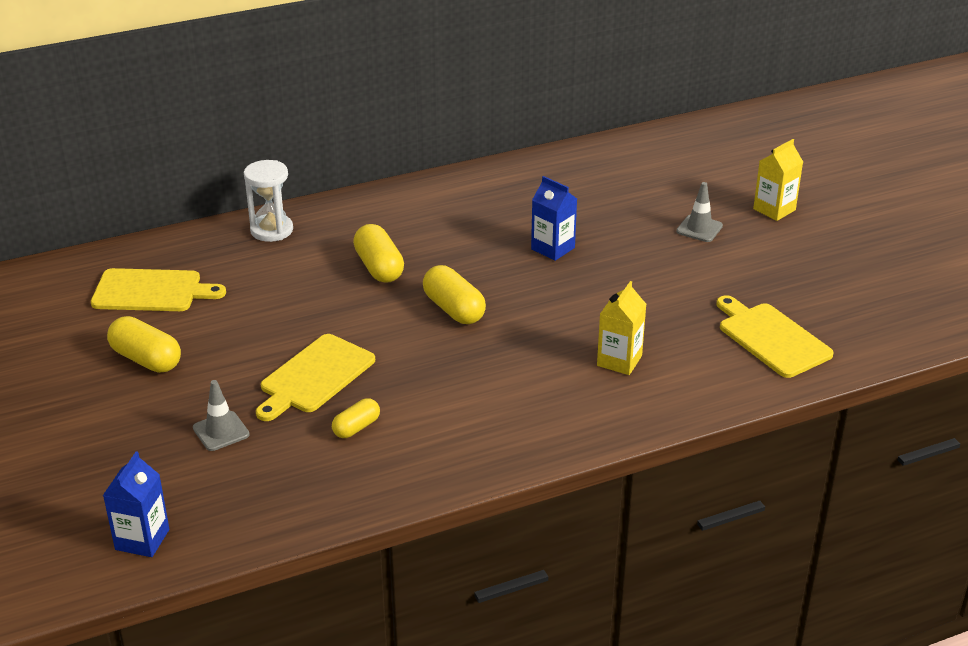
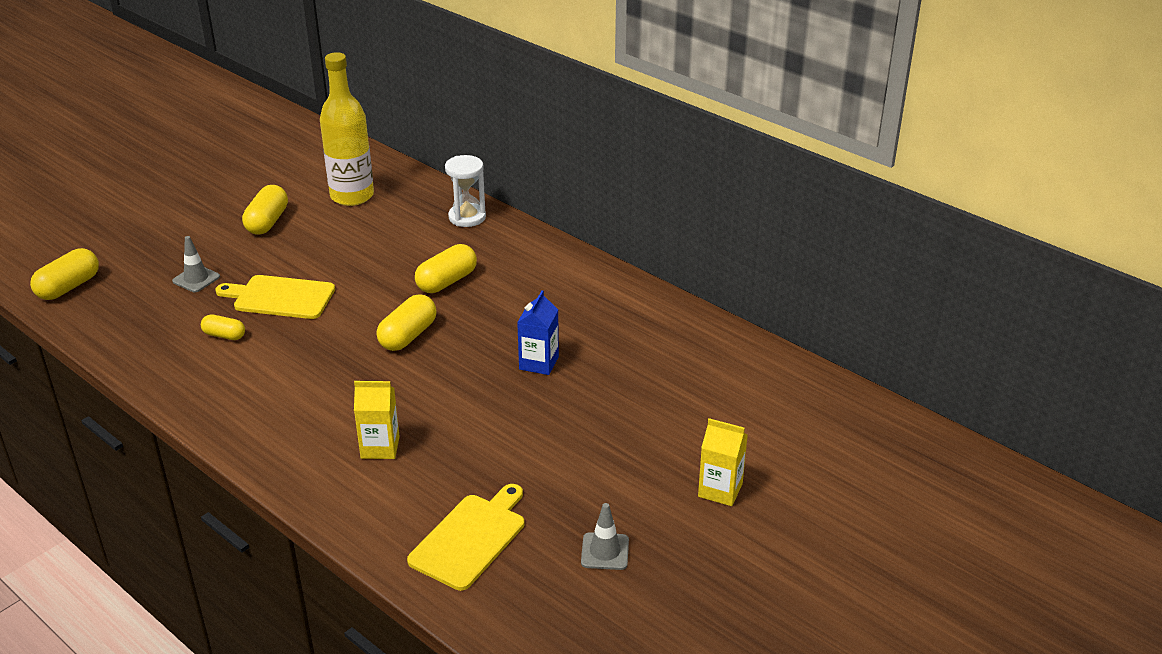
camera: 65 degrees right, 0 degrees up
yellow cutting board [91,268,226,311] -> yellow bottle [320,52,374,206]
blue carton [103,451,169,557] -> yellow capsule [30,248,99,300]
grey traffic cone [676,182,723,242] -> grey traffic cone moved to [581,503,629,570]

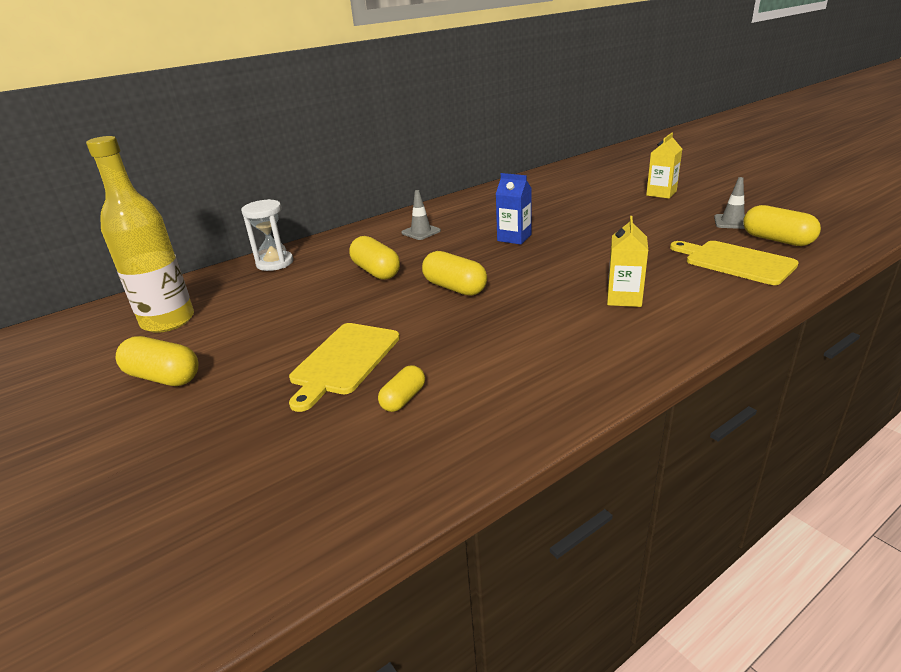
camera: 75 degrees left, 5 degrees down
yellow capsule [30,248,99,300] -> yellow capsule moved to [743,205,821,246]
grey traffic cone [172,236,220,292] -> grey traffic cone moved to [401,190,441,240]

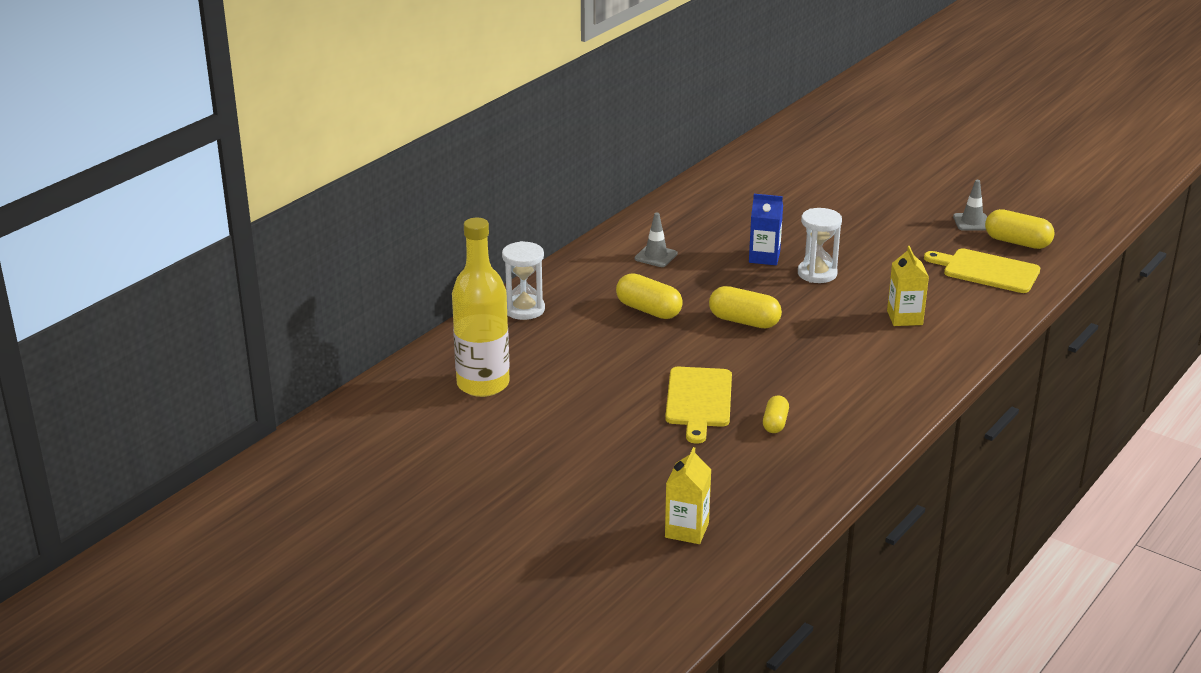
camera: 20 degrees left, 0 degrees up
yellow capsule [115,336,199,386] -> none
yellow carton [646,133,682,199] -> yellow carton moved to [665,447,712,544]
none -> white hourglass [798,208,842,283]

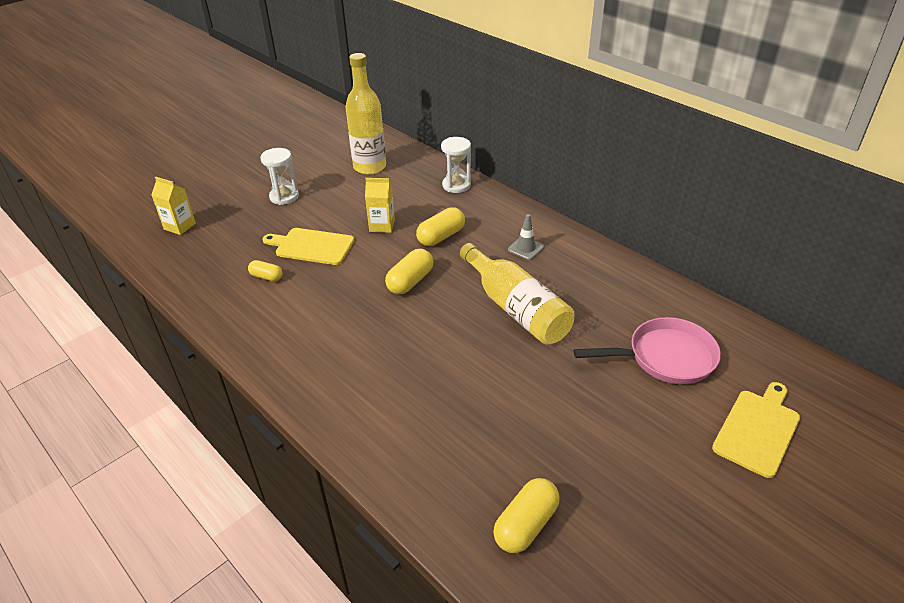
camera: 100 degrees right, 10 degrees up
blue carton [749,194,783,265] -> yellow bottle [460,243,575,345]
white hourglass [798,208,842,283] -> white hourglass moved to [260,148,299,205]
yellow carton [887,246,929,326] -> yellow carton moved to [365,178,395,233]
yellow cutting board [924,249,1040,293] -> yellow cutting board moved to [712,382,800,478]
grey traffic cone [953,180,987,231] -> none
none -> pink pan [574,317,721,384]

